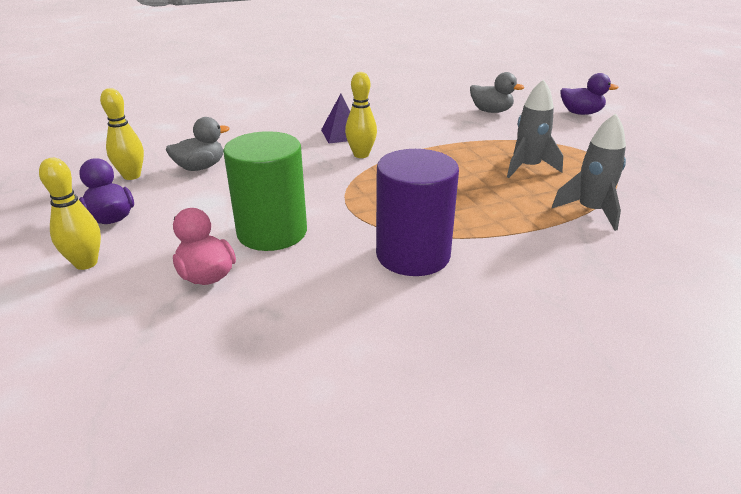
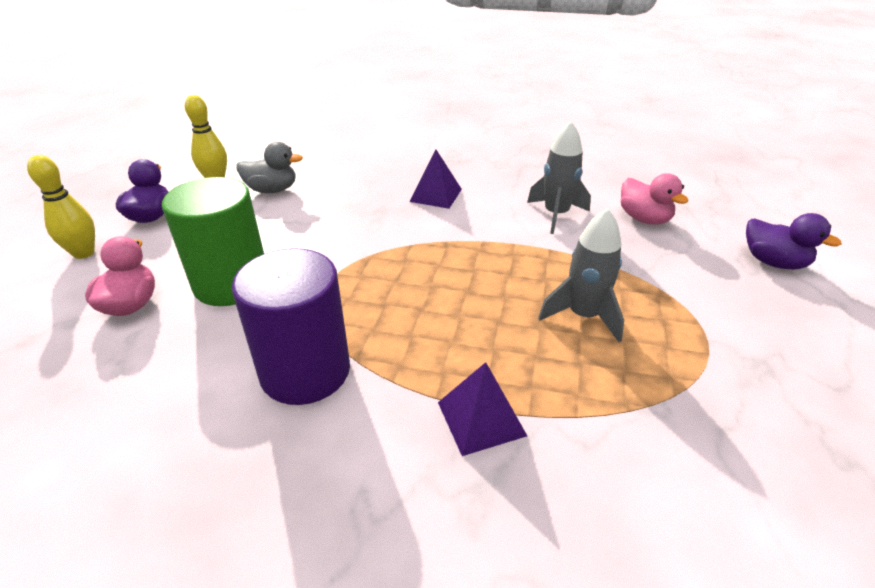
camera: 35 degrees right, 5 degrees up
yellow bowling pin [345,72,377,158] -> none
grey duck [470,72,525,113] -> pink duck [621,173,689,224]
grey rocket [552,113,626,231] -> grey rocket moved to [527,121,591,234]
none -> purple pyramid [438,362,527,456]

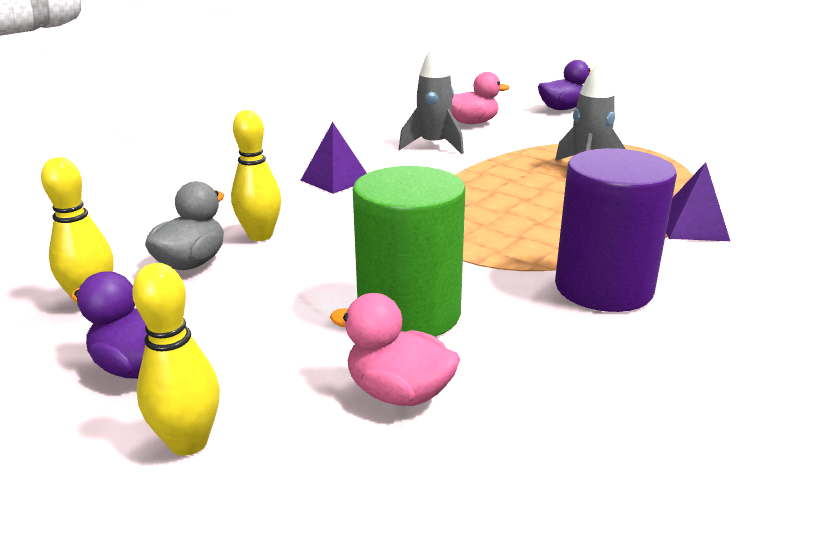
camera: 65 degrees left, 10 degrees down
none -> yellow bowling pin [231,110,281,241]

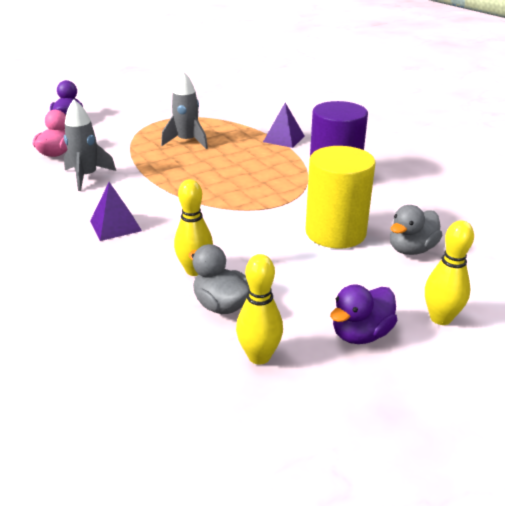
camera: 70 degrees left, 5 degrees up
pink duck [330,293,460,406] -> grey duck [390,205,442,255]
green cylinder [353,166,465,337] -> yellow cylinder [305,146,375,248]

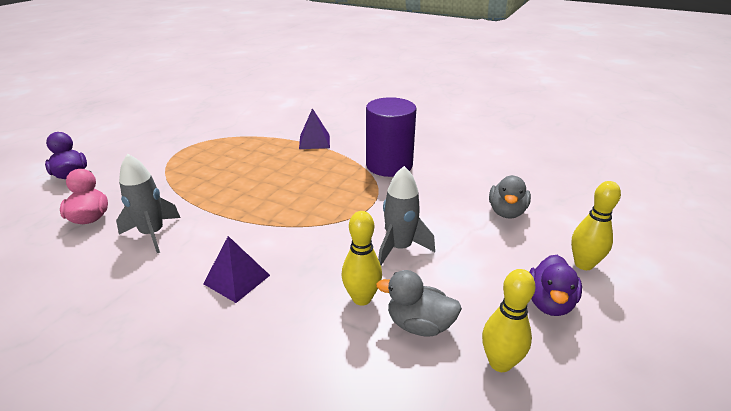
camera: 30 degrees left, 0 degrees up
grey rocket [161,71,208,149] -> grey rocket moved to [378,166,435,265]
yellow cylinder [305,146,375,248] -> none

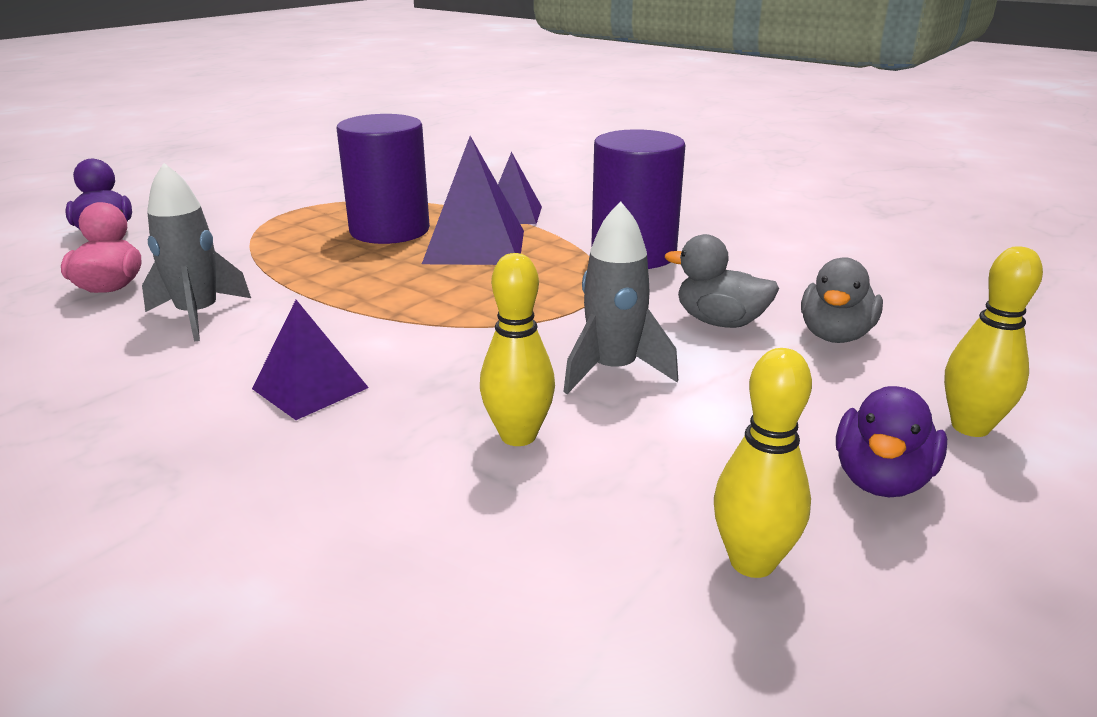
camera: 10 degrees right, 5 degrees down
grey duck [376,270,462,337] -> grey duck moved to [665,234,779,328]
none -> purple cylinder [337,114,430,244]
none -> purple pyramid [422,136,524,265]

